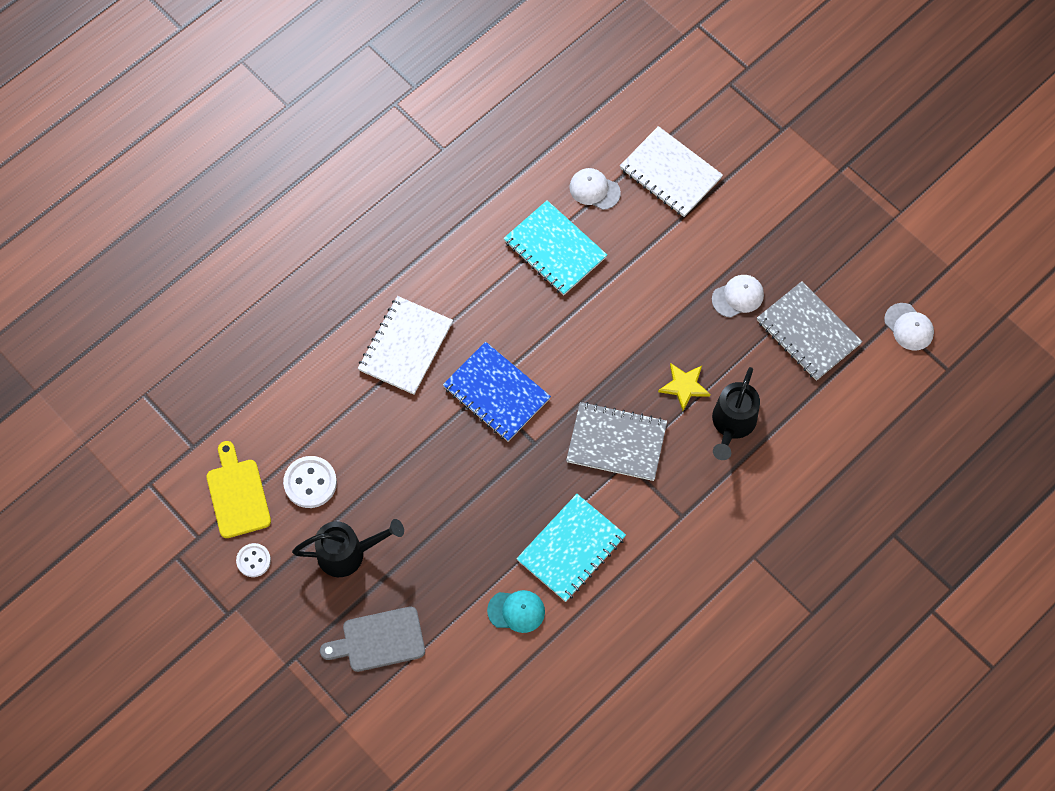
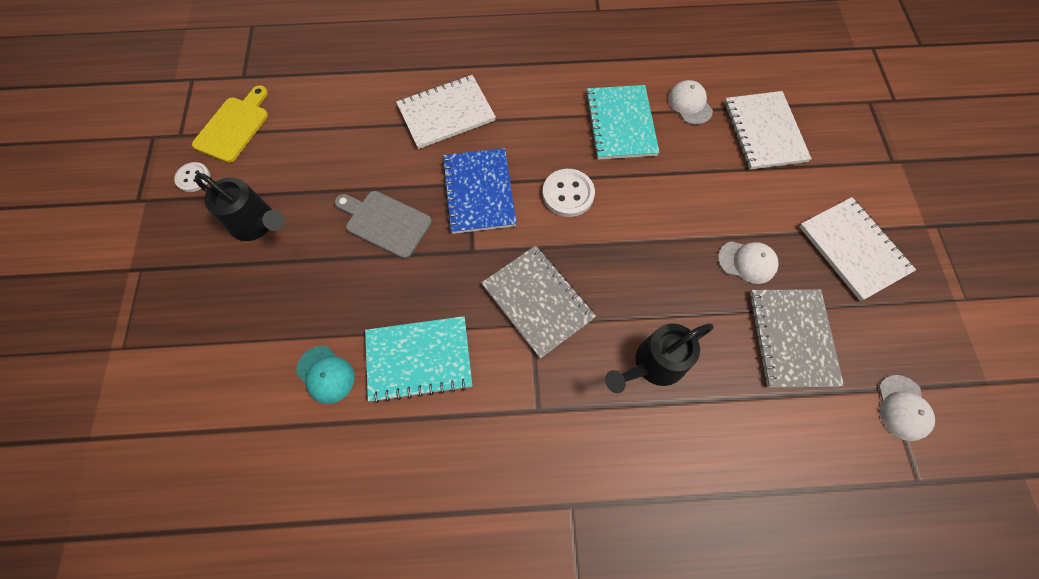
camera: 40 degrees right, 0 degrees up
white button [283,456,337,508] -> white button moved to [542,169,595,217]
grey cutting board [320,607,425,672] -> grey cutting board moved to [335,191,432,259]
yellow star [658,363,710,411] -> none
none -> white notebook [799,197,916,301]

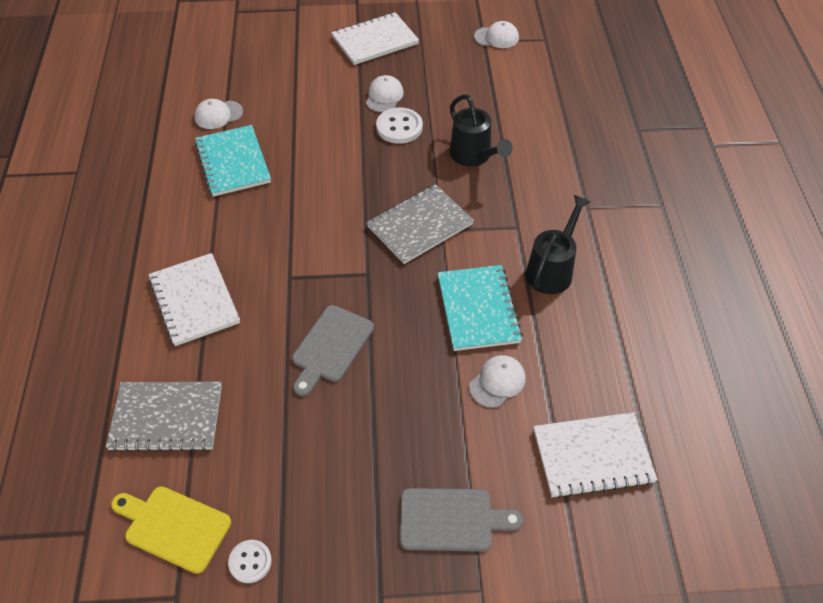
camera: 90 degrees left, 15 degrees down
black watering can [195,173,285,241] -> black watering can moved to [526,195,591,294]
turquoise cap [296,346,355,404] -> white cap [469,355,526,408]
blue notebook [442,148,517,234] -> none
white button [542,169,595,217] -> white button moved to [376,107,423,144]
turquoise notebook [585,85,660,160] -> turquoise notebook turned 75 degrees clockwise [195,125,271,197]
white notebook [724,91,812,170] -> white notebook moved to [533,412,658,498]
grey notebook [749,289,844,387] -> grey notebook moved to [106,382,222,452]
none -> grey cutting board [400,488,523,551]

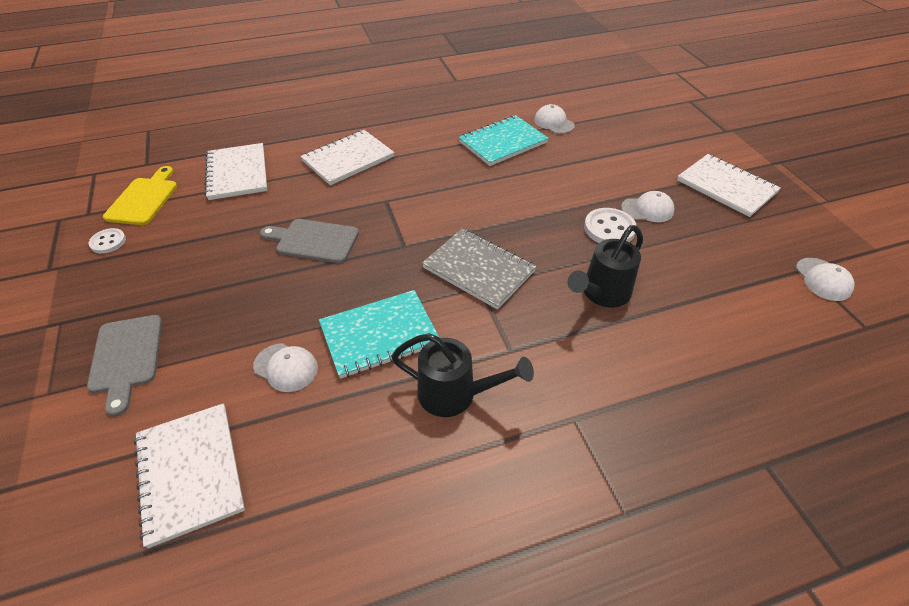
camera: 75 degrees right, 5 degrees down
grey notebook [106,382,222,452] -> white notebook [204,143,267,200]

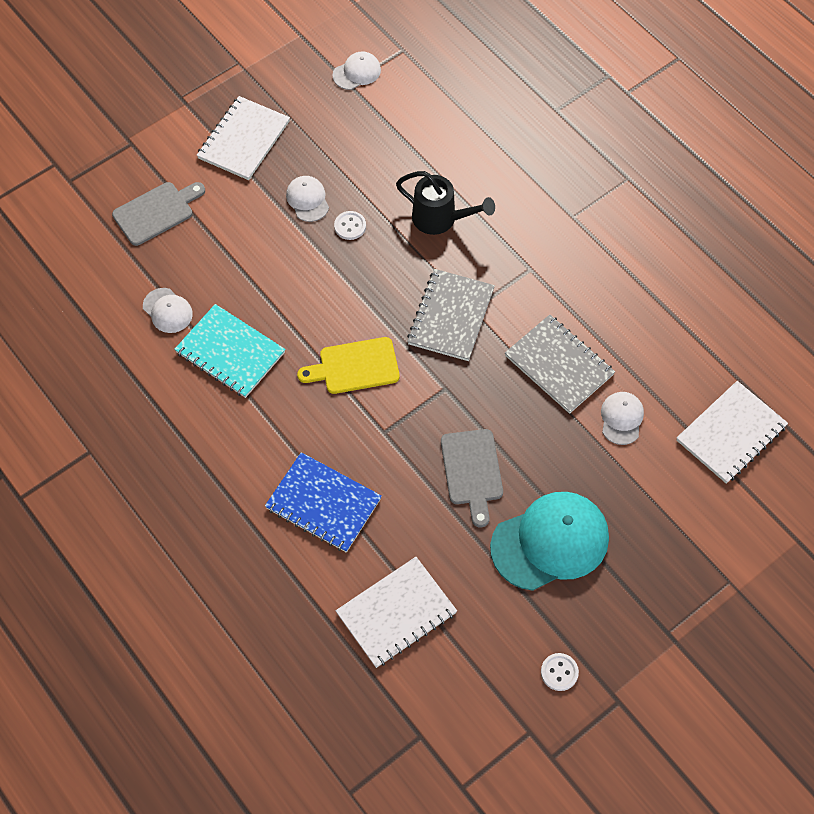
camera: 110 degrees left, 15 degrees up
grey cutting board [87,315,162,416] -> grey cutting board moved to [112,182,205,246]
yellow cutting board [103,166,177,225] -> yellow cutting board moved to [297,337,400,394]
white notebook [301,130,395,185] -> blue notebook [265,452,382,553]
turquoise notebook [319,290,439,379] -> grey notebook [505,315,615,414]
black watering can [391,333,534,417] -> none
white cap [534,104,575,134] -> white cap turned 75 degrees counterclockwise [143,288,193,333]
white button [584,208,637,243] -> white button [334,211,366,240], size x0.63
none -> turquoise cap [490,492,609,591]

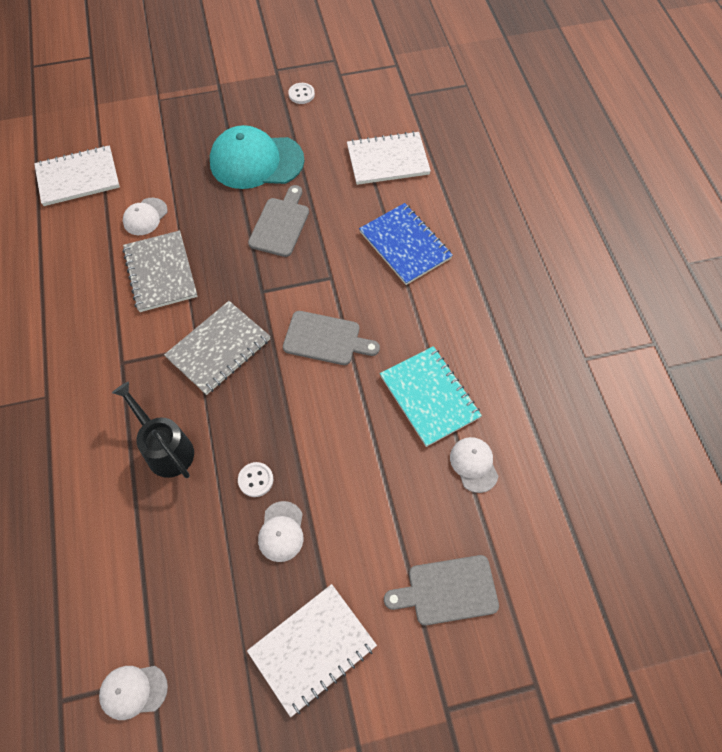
camera: 155 degrees left, 0 degrees up
yellow cutting board [297,337,400,394] -> grey cutting board [283,311,380,365]

